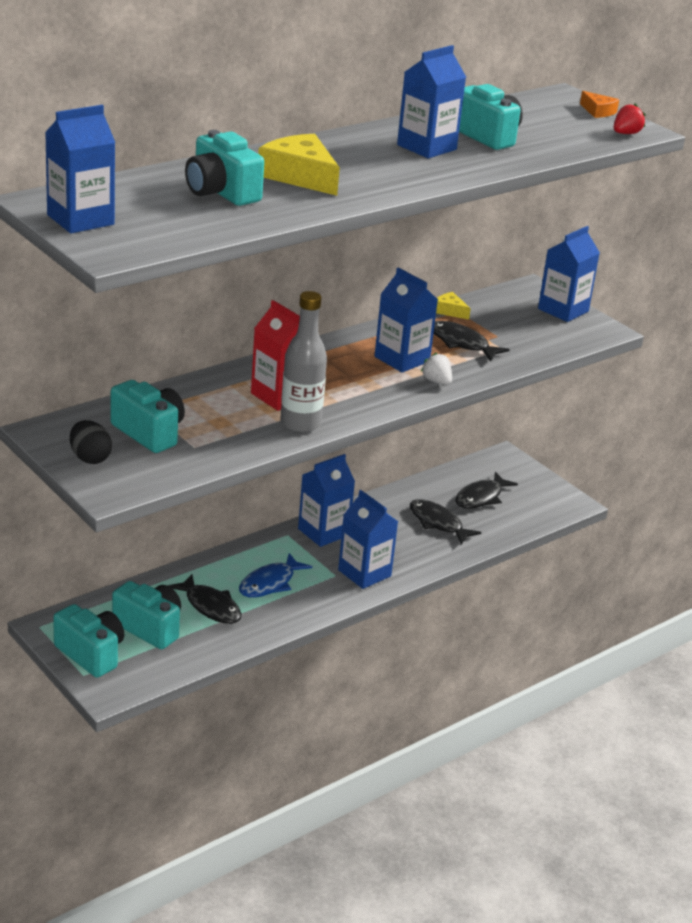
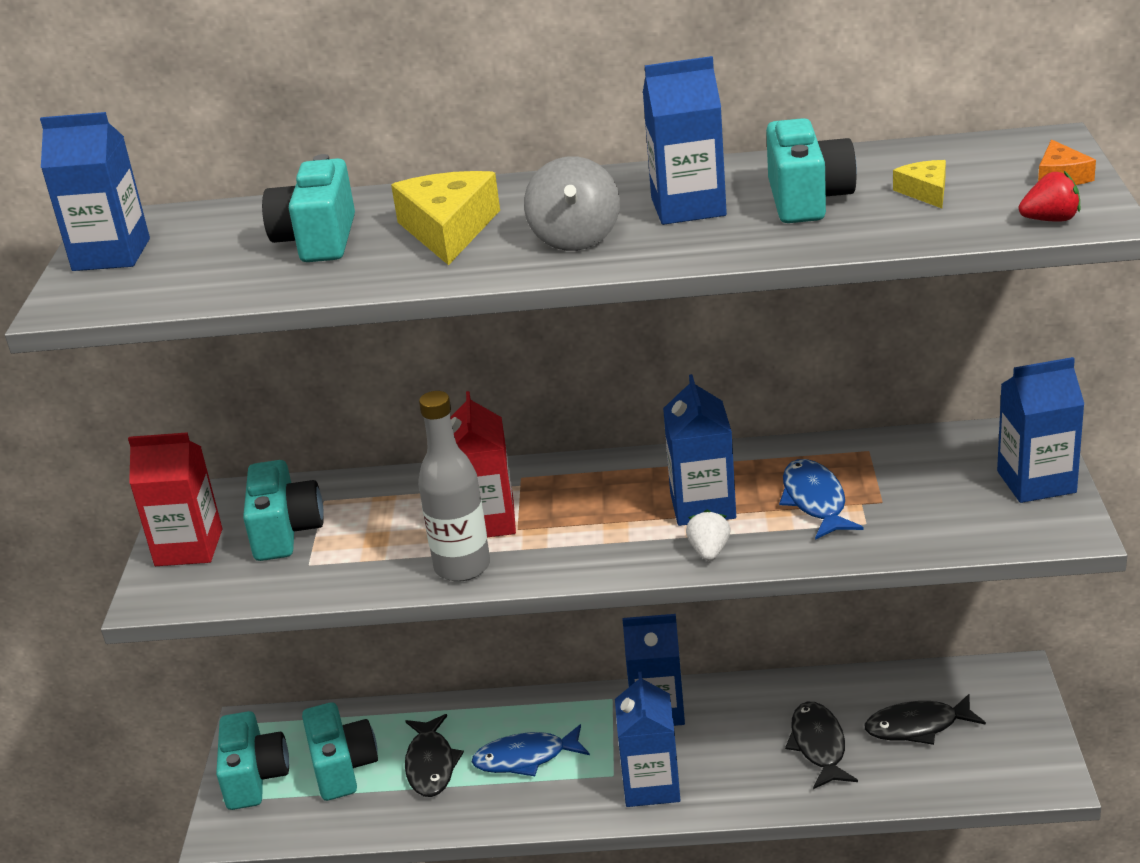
camera: 45 degrees right, 0 degrees up
black egg [70,420,112,464] -> red carton [128,432,222,566]
black fish [434,321,510,362] -> blue fish [779,459,864,540]
yellow cheese [436,292,471,320] -> yellow cheese moved to [893,160,946,208]
none -> grey spinning top [524,156,620,251]

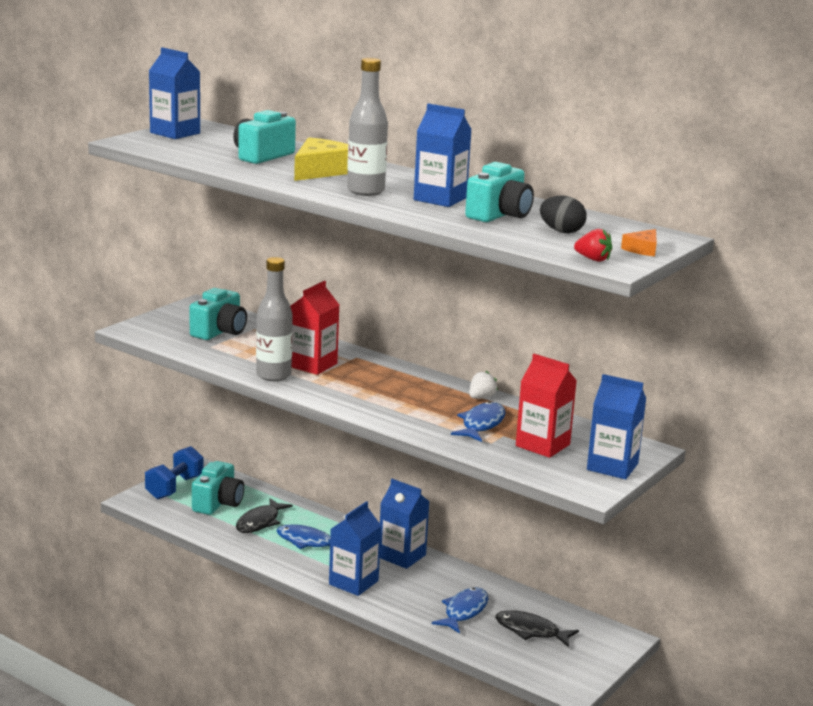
camera: 30 degrees right, 10 degrees down
red carton [128,432,222,566] -> red carton moved to [516,354,577,458]
turquoise camera [216,711,289,810] -> blue dumbbell [145,446,204,499]
grey spinning top [524,156,620,251] -> grey bottle [347,58,388,196]
blue carton [663,374,736,526] -> none
white strawberry [686,510,731,561] -> white strawberry moved to [469,371,498,399]
black fish [785,702,858,789] -> blue fish [432,587,488,633]
yellow cheese [893,160,946,208] -> black egg [540,196,586,233]

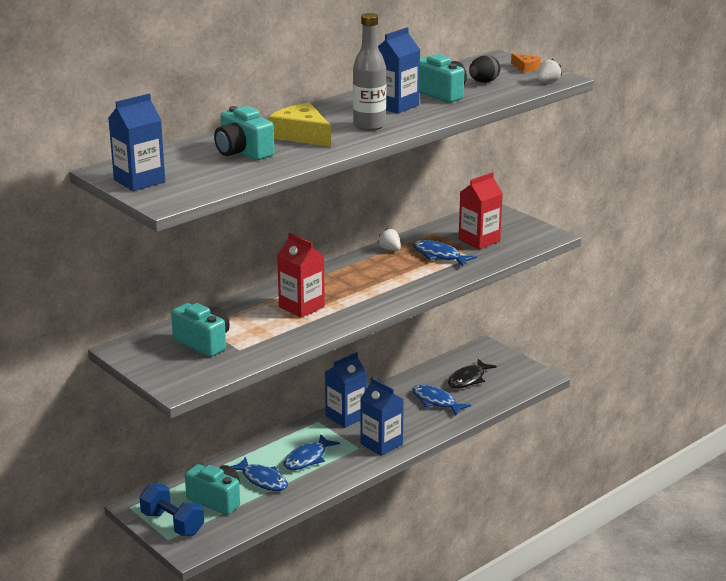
camera: 75 degrees left, 5 degrees up
black fish [236,498,293,533] -> blue fish [230,457,288,491]
grey bottle [256,257,293,381] -> none
red strawberry [574,229,612,262] -> white strawberry [538,59,562,82]
blue carton [587,374,646,479] -> none

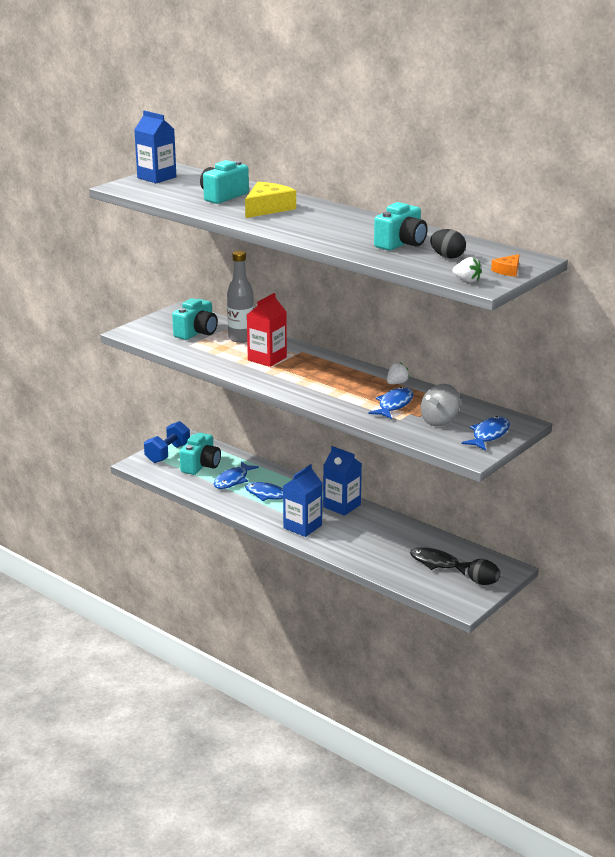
camera: 80 degrees right, 0 degrees up
grey bottle [353,13,386,131] -> grey bottle moved to [227,251,254,343]
blue carton [378,27,420,114] -> none
blue fish [412,385,471,415] -> blue fish moved to [462,416,510,450]
red carton [459,172,503,249] -> grey spinning top [421,384,461,426]
none -> black egg [468,559,501,585]

